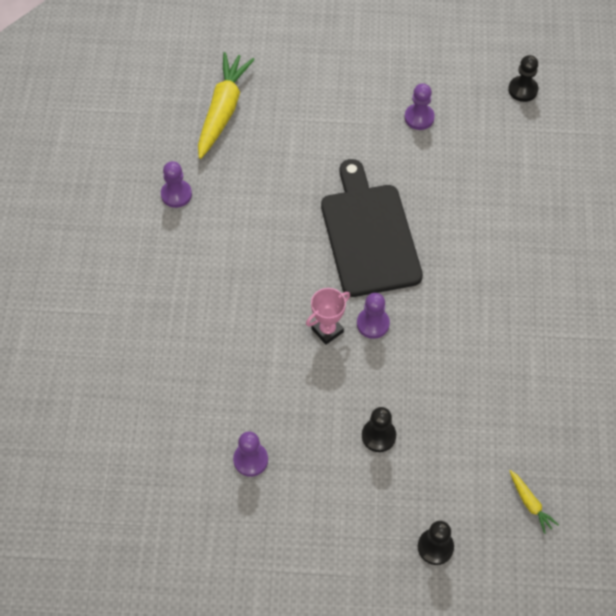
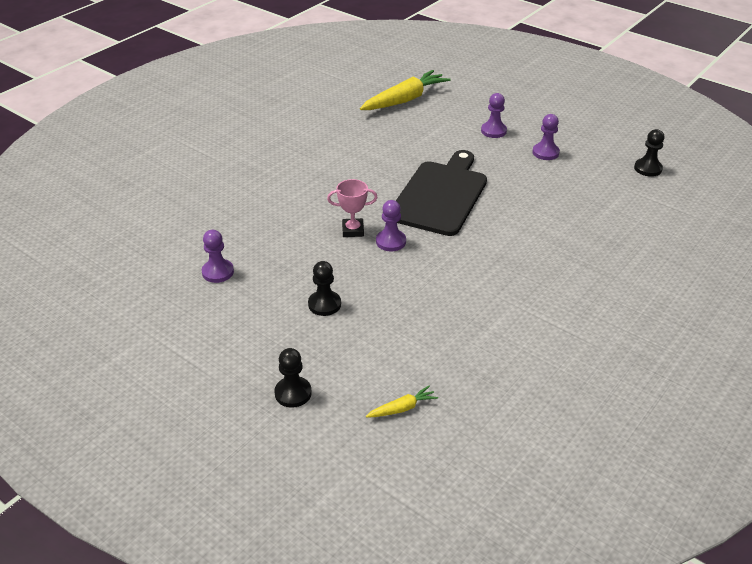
camera: 35 degrees right, 20 degrees down
purple pawn [161,161,192,208] -> purple pawn moved to [481,93,507,138]
yellow carrot [510,470,559,534] -> yellow carrot turned 120 degrees counterclockwise [366,385,438,418]

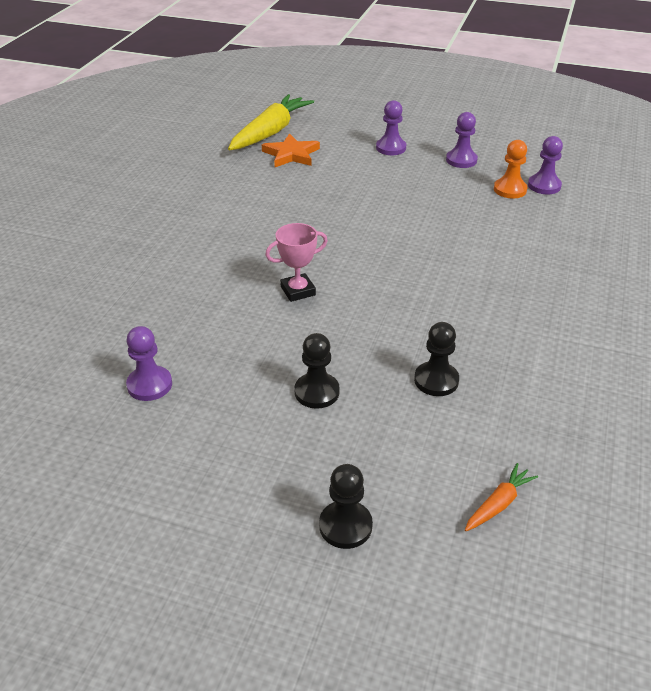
camera: 20 degrees left, 0 degrees up
yellow carrot [366,385,438,418] -> orange carrot [465,463,538,531]
purple pawn [376,200,406,251] -> purple pawn moved to [528,136,563,194]
black cutting board [396,150,487,236] -> none
black pawn [634,129,665,177] -> black pawn moved to [414,322,459,396]
none -> orange star [262,133,320,167]
none -> orange pawn [494,140,528,198]

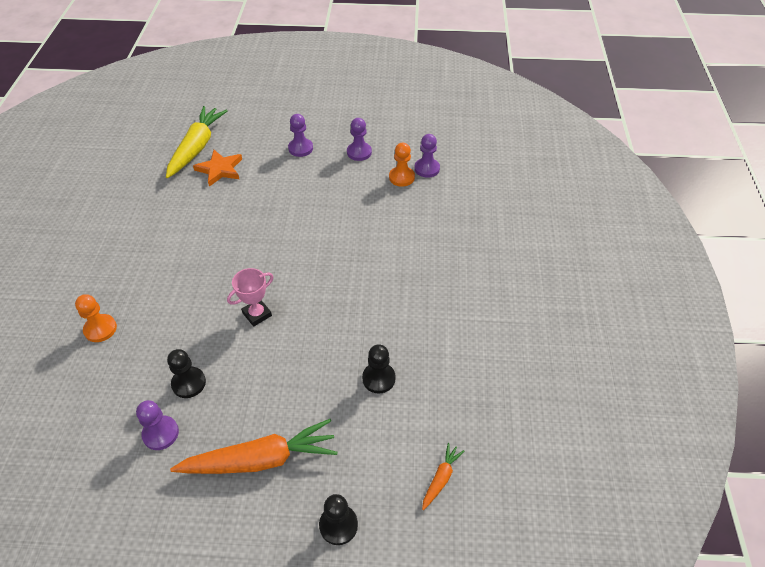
camera: 15 degrees left, 10 degrees up
black pawn [294,333,340,409] -> black pawn moved to [167,349,206,398]
none -> orange pawn [75,294,117,342]
none -> orange carrot [170,419,338,474]

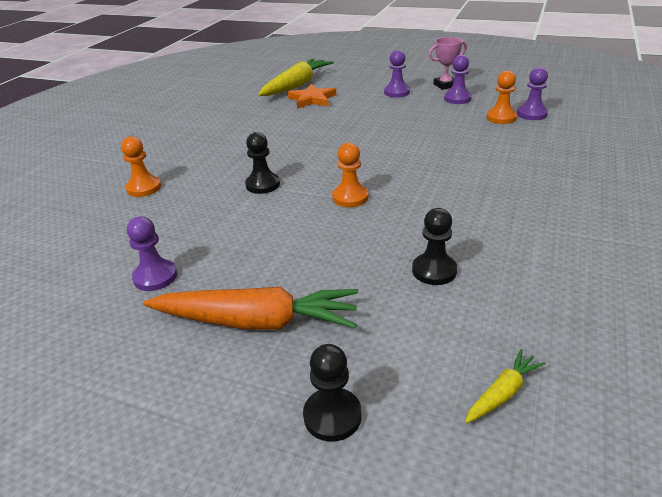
camera: 20 degrees right, 15 degrees down
black pawn [167,349,206,398] -> black pawn moved to [245,132,280,194]
pink trophy [227,268,274,327] -> pink trophy moved to [429,37,467,90]
orange carrot [422,443,464,510] -> yellow carrot [465,349,546,423]
none -> orange pawn [332,143,368,207]

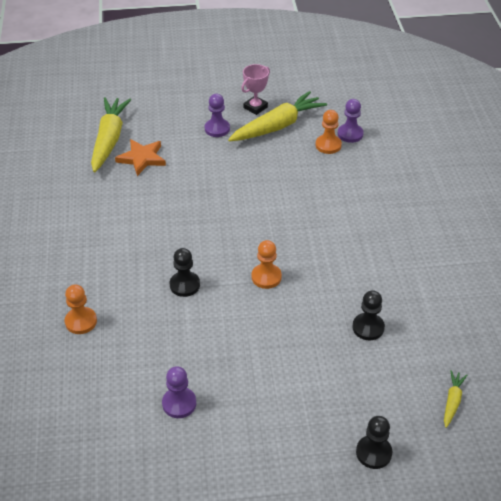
camera: 30 degrees left, 10 degrees up
orange carrot [143,287,358,330] -> none
purple pawn [444,55,472,104] -> yellow carrot [228,91,327,141]

